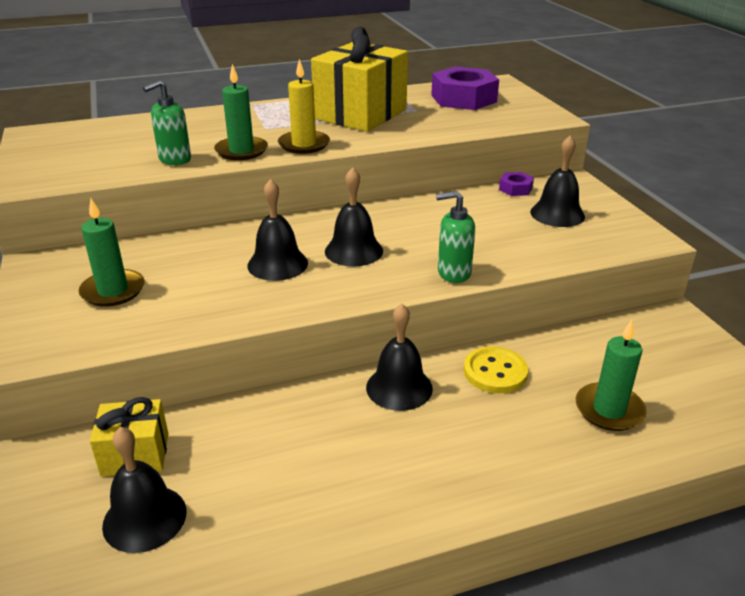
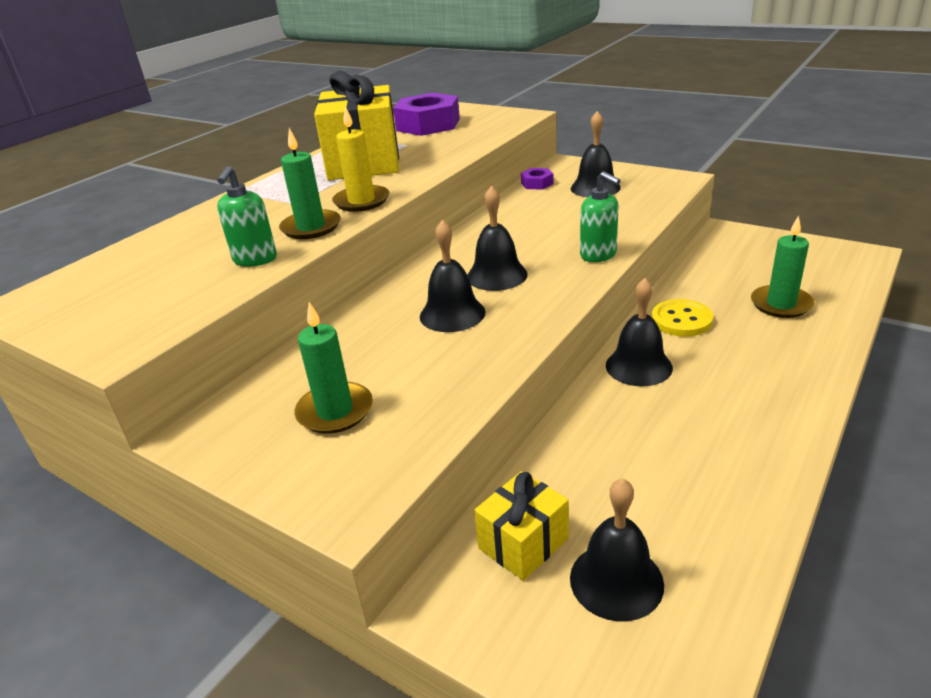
camera: 35 degrees left, 0 degrees up
green soap dispenser [436,191,475,283] -> green soap dispenser turned 90 degrees counterclockwise [580,171,621,262]

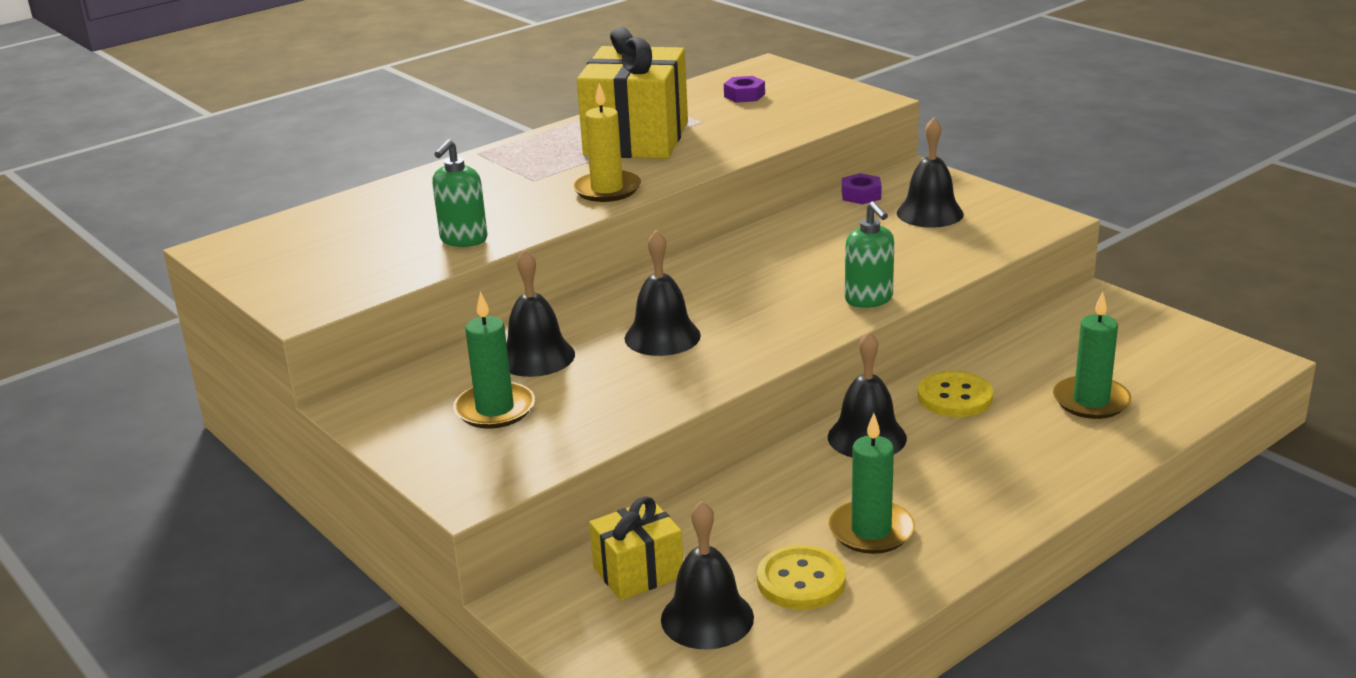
camera: 15 degrees right, 5 degrees down
green candle [279,128,341,239] -> green candle moved to [828,413,915,554]
purple nut [393,93,460,136] -> purple nut [724,76,765,103], size x0.46
black bell [468,186,528,291] -> black bell moved to [506,249,575,377]
none -> yellow button [757,545,846,610]

